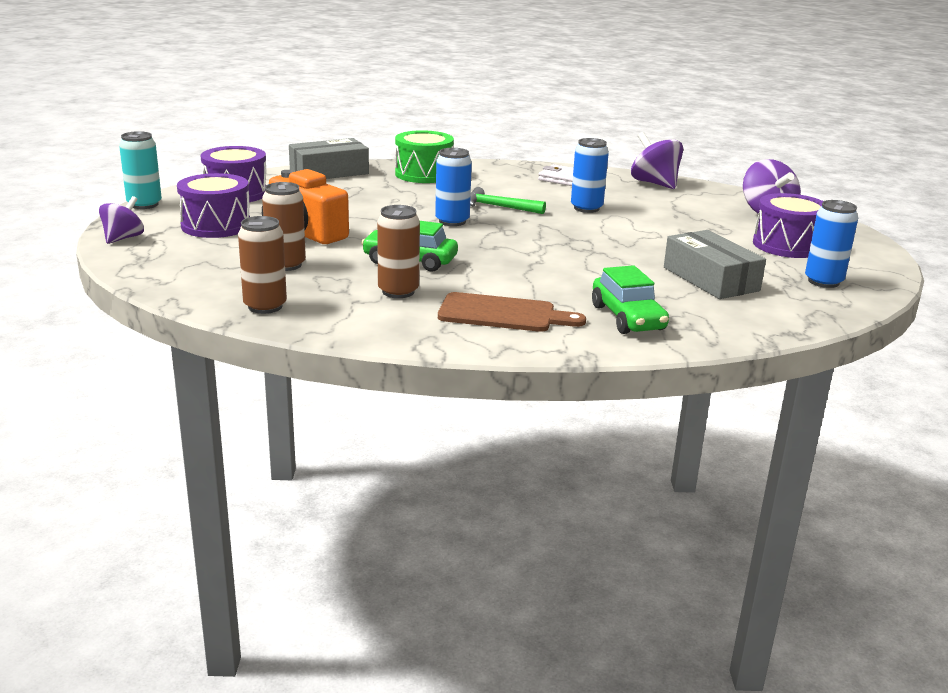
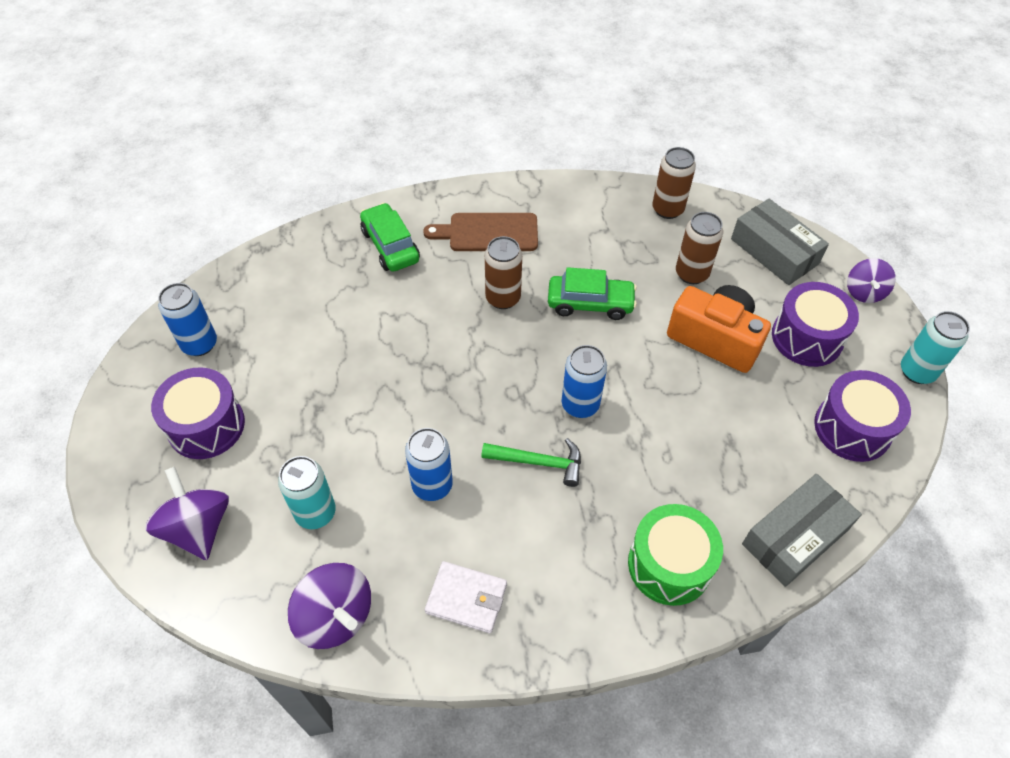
camera: 170 degrees right, 30 degrees up
brown can [377,205,420,298] -> brown can moved to [485,236,522,309]
grey box [664,230,766,299] -> grey box moved to [731,199,829,285]
none -> turquoise can [278,456,336,529]

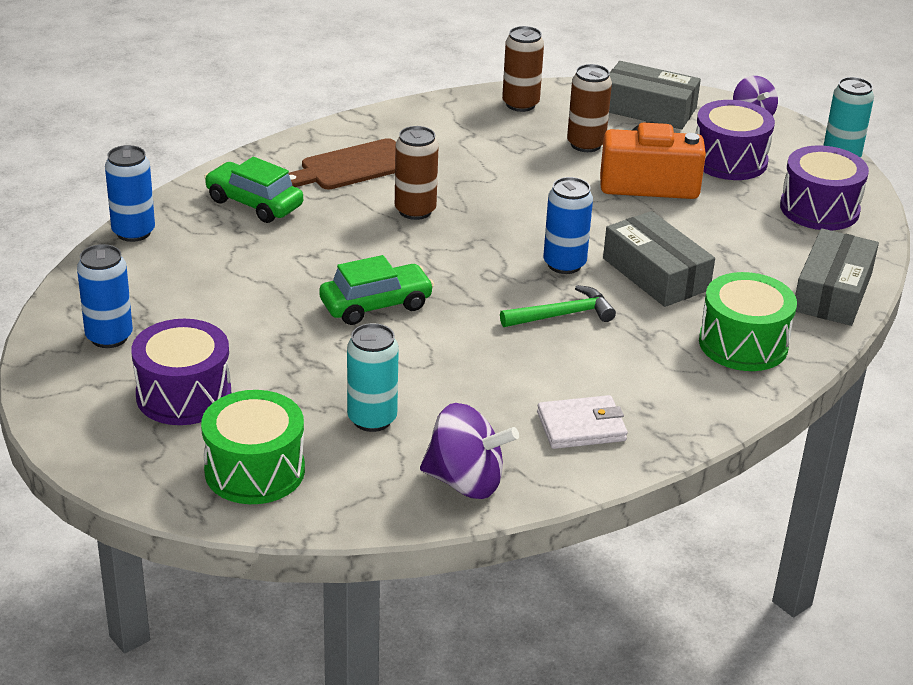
camera: 30 degrees left, 20 degrees down
purple spinning top [145,467,229,560] -> green drum [201,390,305,504]
blue can [405,428,453,501] -> blue can moved to [105,145,155,242]
green car [548,267,637,320] -> green car moved to [319,255,434,325]
none -> grey box [603,211,715,307]

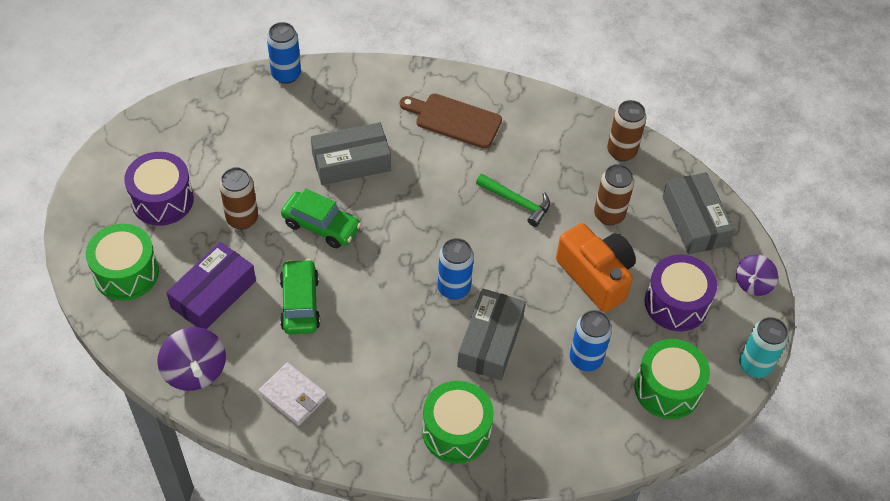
camera: 50 degrees right, 20 degrees up
blue can [77,244,133,348] -> blue can moved to [570,310,612,371]
green car [204,157,303,223] -> green car moved to [280,259,320,334]
turquoise can [347,323,399,432] -> purple box [166,242,256,329]
brown can [395,126,439,220] -> brown can moved to [219,167,258,229]
green hammer [500,285,616,327] -> green hammer moved to [476,174,550,227]
purple drum [780,145,869,230] -> green drum [635,339,710,419]
grey box [795,228,879,326] -> grey box moved to [311,122,391,185]

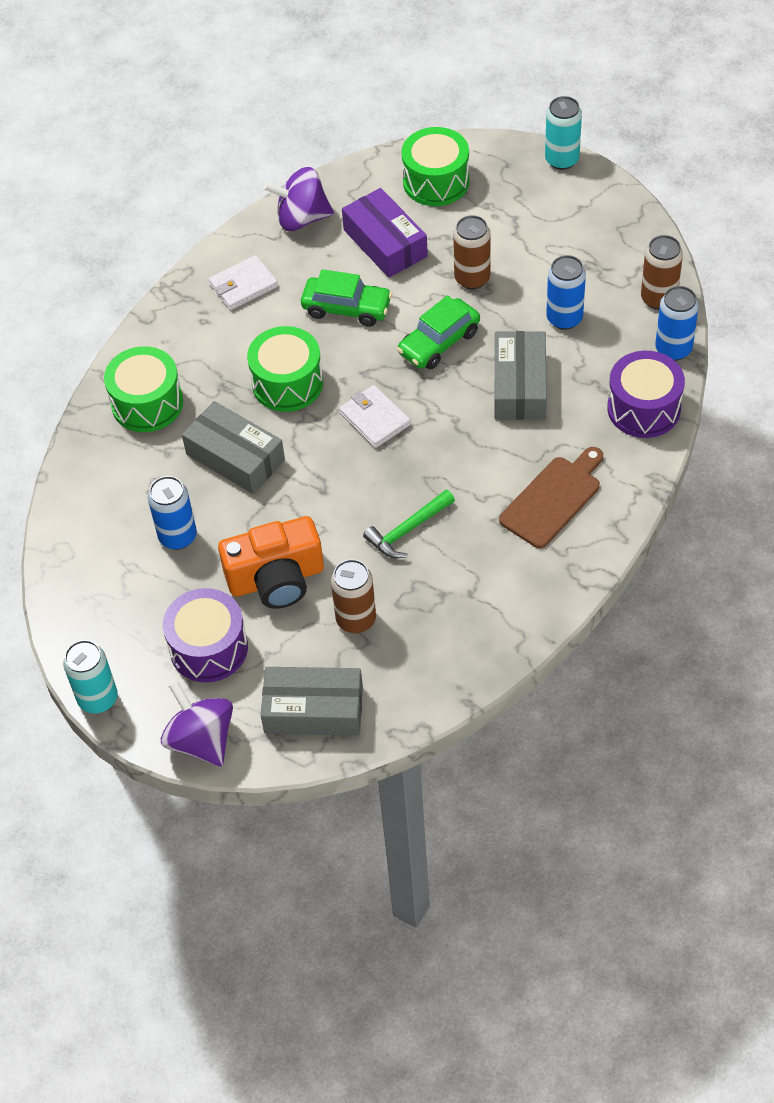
camera: 115 degrees right, 0 degrees up
purple drum [124,152,194,226] -> purple drum moved to [607,351,685,438]
blue can [438,238,474,300] -> blue can moved to [546,255,586,330]
brown can [607,100,646,161] -> brown can moved to [641,235,683,310]
green drum [635,339,710,419] -> green drum moved to [247,326,323,412]
purple spinning top [736,255,778,296] -> purple spinning top [161,681,233,767], size x1.50
none -> white wallet [339,385,411,448]
none -> turquoise can [545,96,582,170]

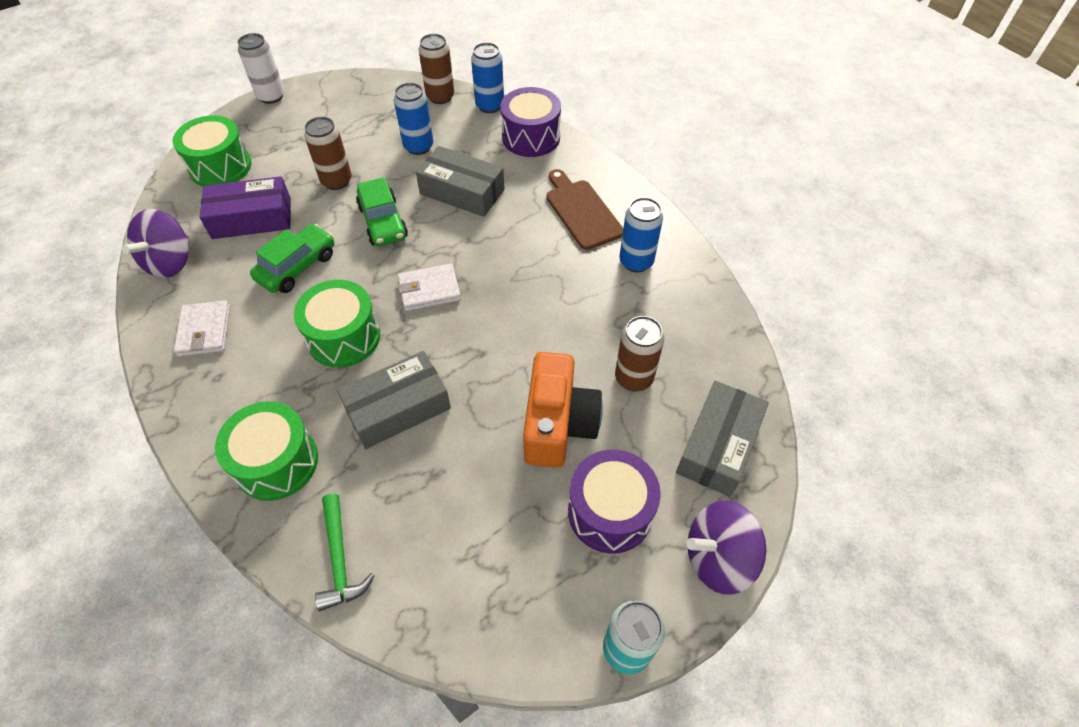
camera: 70 degrees left, 0 degrees up
blue can [148,476,197,550] -> blue can moved to [619,197,663,272]
green hammer [363,490,455,558] -> green hammer moved to [315,494,375,611]
turquoise can [545,96,582,170] -> white can [237,33,284,104]

